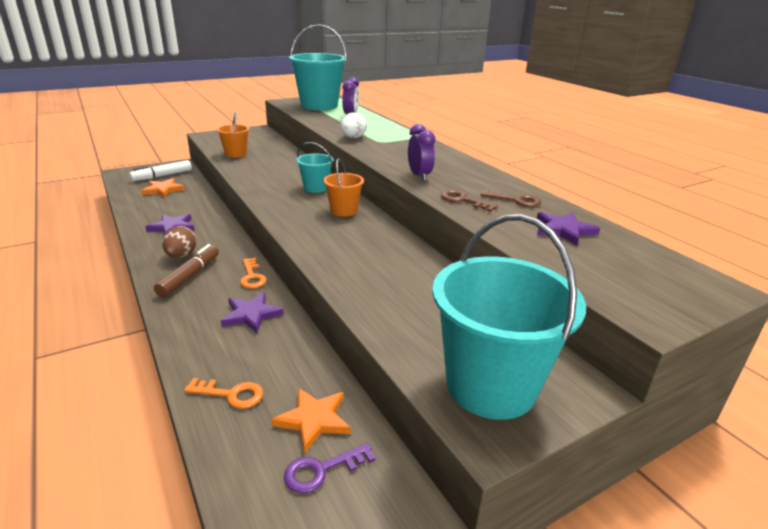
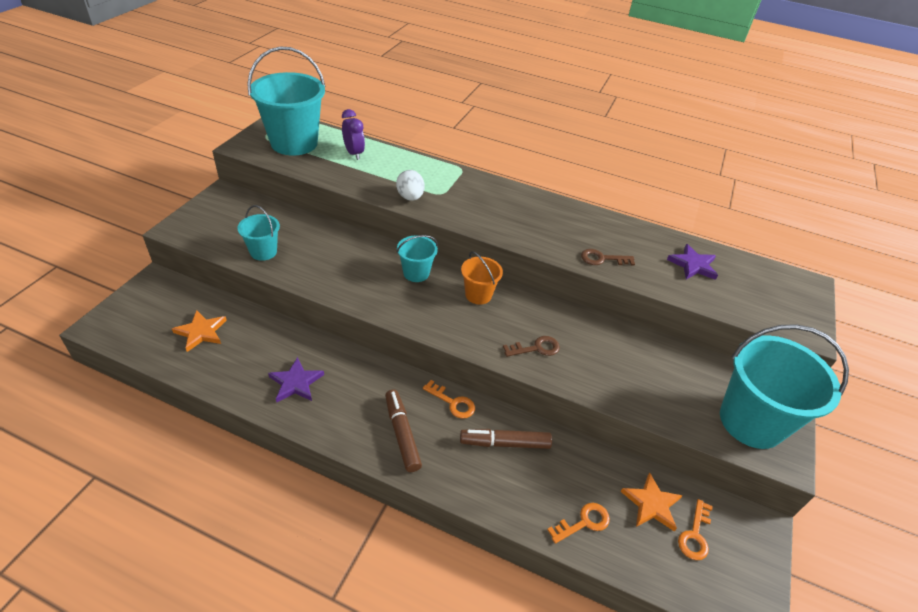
camera: 40 degrees left, 15 degrees up
white marker [129,160,192,181] -> none
brown egg [162,226,197,258] -> none
orange bucket [216,112,249,158] -> turquoise bucket [237,205,280,261]
purple star [221,292,284,333] -> brown marker [460,429,552,449]
purple key [284,443,376,493] -> orange key [678,499,713,560]
purple clock [408,124,435,181] -> none
brown key [481,189,542,207] -> brown key moved to [503,336,560,357]

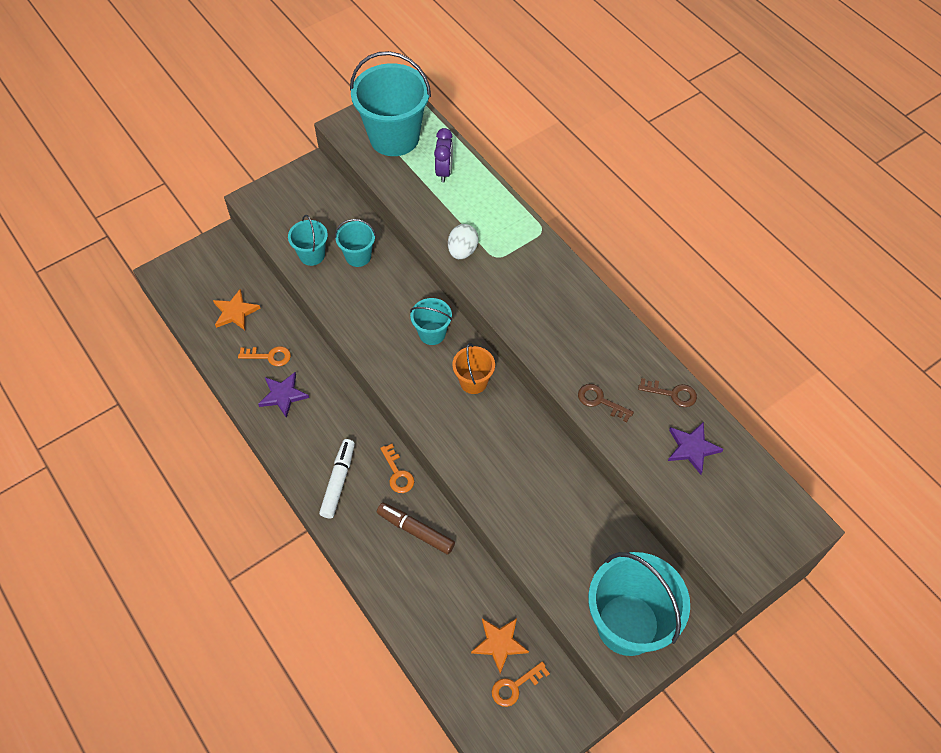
camera: 35 degrees right, 15 degrees up
brown marker [385,389,422,472] -> white marker [319,439,355,519]
brown key [503,336,560,357] -> brown key moved to [638,378,697,407]
orange key [547,503,610,544] -> orange key moved to [238,346,291,366]
none -> turquoise bucket [335,219,376,267]

